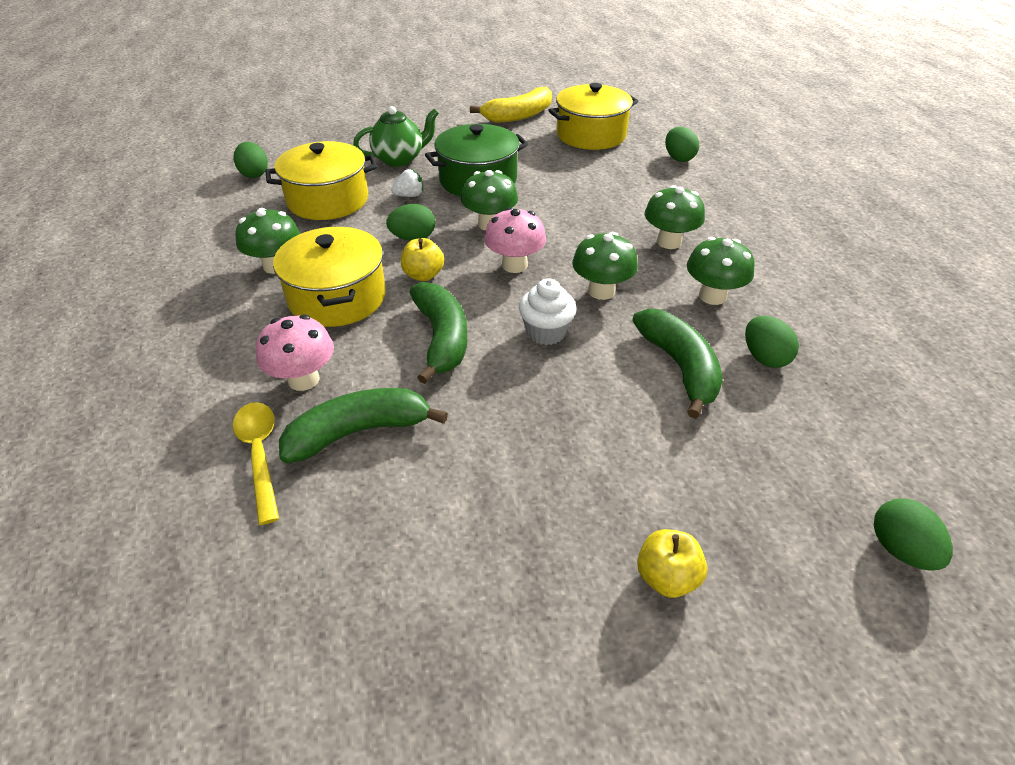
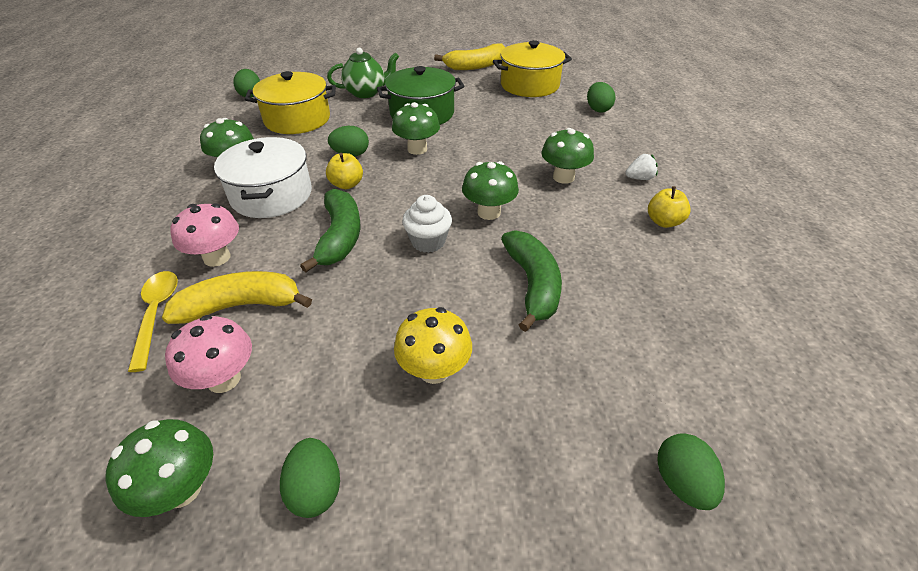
camera: 10 degrees right, 0 degrees up
yellow pot [273,227,386,327] -> white pot [214,137,312,218]
green banana [279,388,448,463] -> yellow banana [162,271,312,324]
white strawberry [391,169,423,197] -> white strawberry moved to [625,154,658,180]
pink mushroom [484,207,546,273] -> pink mushroom moved to [165,315,252,393]
yellow apple [637,529,707,598] -> yellow apple moved to [648,186,691,228]
green mushroom [687,237,755,305] -> green mushroom moved to [105,419,213,517]
green egg [745,316,799,368] -> green egg moved to [280,438,340,518]
none -> yellow mushroom [394,307,472,384]

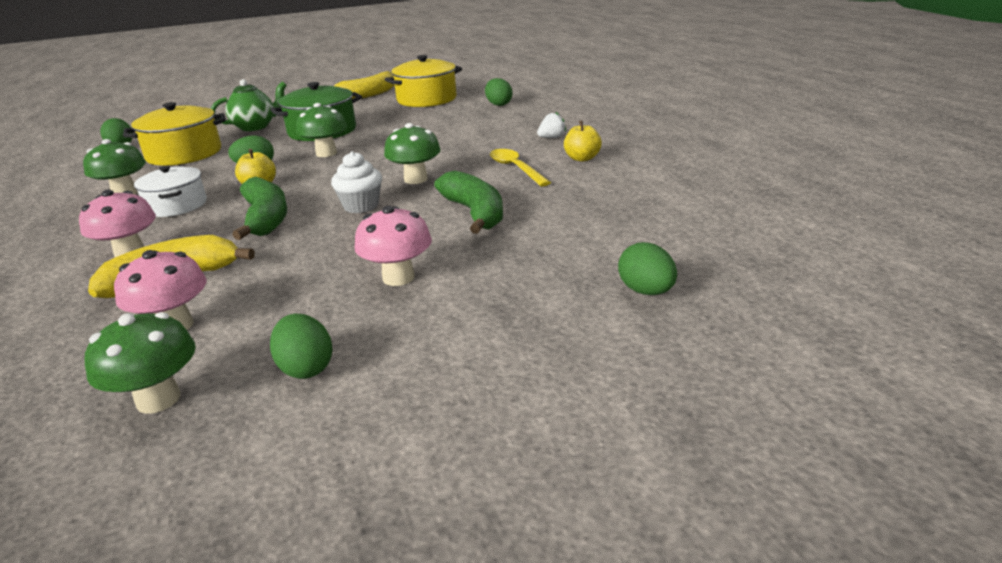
camera: 15 degrees left, 15 degrees down
yellow spoon [128,271,178,372] -> yellow spoon moved to [490,149,551,186]
white pot [214,137,312,218] -> white pot [134,166,207,217], size x0.66
yellow mushroom [394,307,472,384] -> pink mushroom [355,206,432,286]
green mushroom [542,128,594,184] -> none

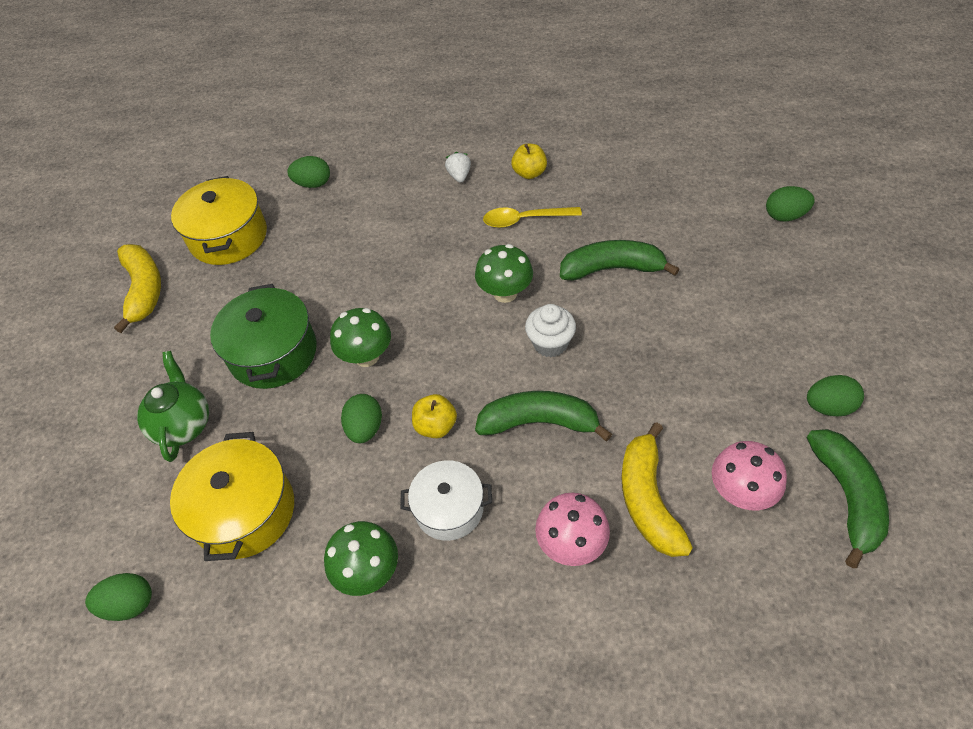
camera: 65 degrees left, 25 degrees up
green mushroom [85,312,196,414] -> green banana [807,429,889,568]
pink mushroom [355,206,432,286] -> none

